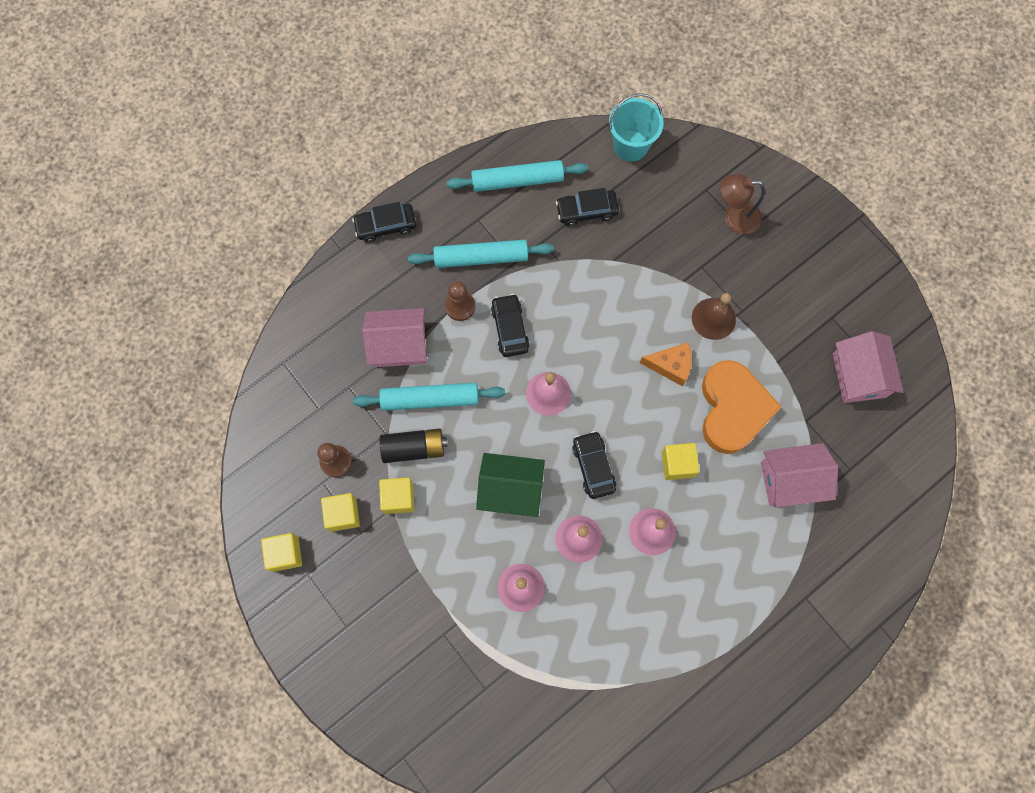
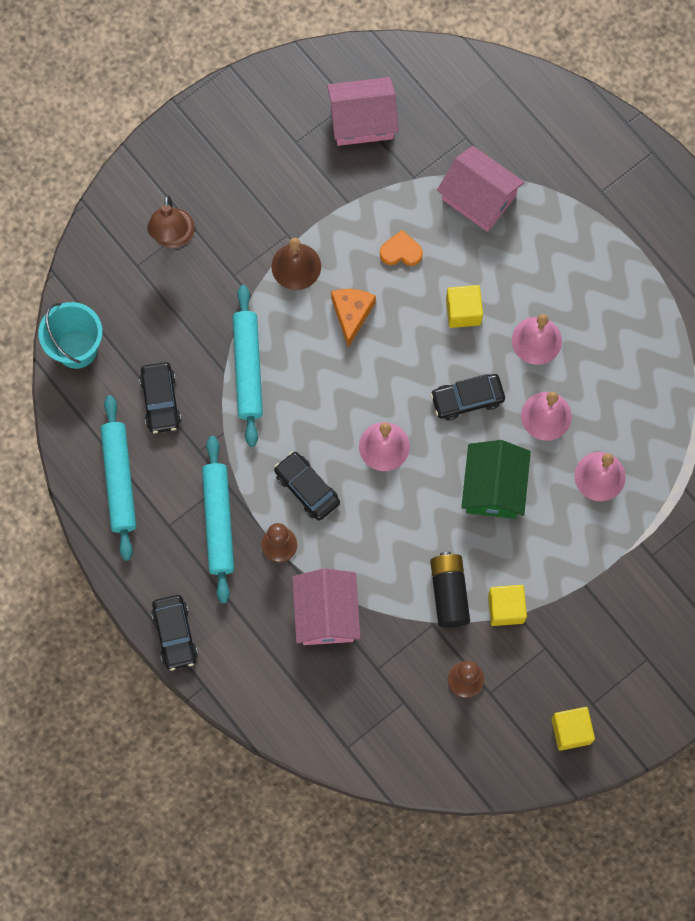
camera: 90 degrees left, 0 degrees up
yellow cube [321,493,360,532] -> none
turquoise rolling pin [353,383,505,411] -> turquoise rolling pin moved to [233,285,263,447]
black car [491,294,530,357] -> black car turned 60 degrees clockwise [274,451,340,521]
orange heart [702,360,782,454] -> orange heart [380,230,423,266], size x0.43
pink house [761,443,838,508] -> pink house turned 45 degrees counterclockwise [437,146,525,232]

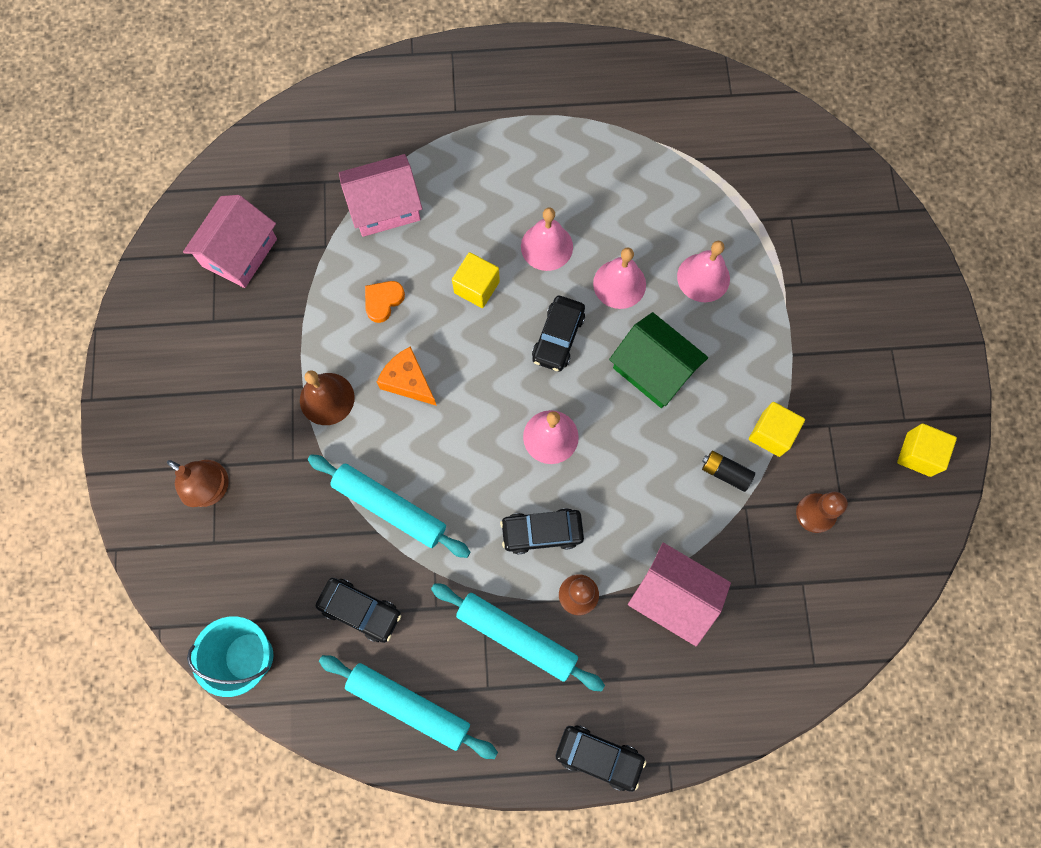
camera: 55 degrees left, 0 degrees up
black battery [430,552,470,628] -> black battery [702,451,755,492], size x0.64

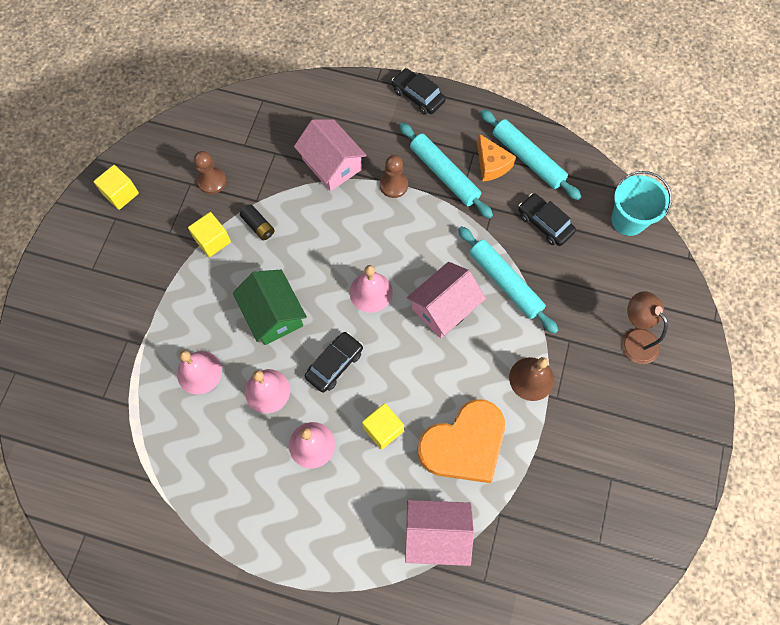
camera: 160 degrees left, 5 degrees down
pink house [183,195,277,288] -> pink house moved to [407,262,486,338]
orange heart [365,281,405,323] -> orange heart [418,399,505,483], size x2.35
orange cheese [377,346,437,406] -> orange cheese moved to [477,134,516,182]
black car [500,508,584,554] -> none

